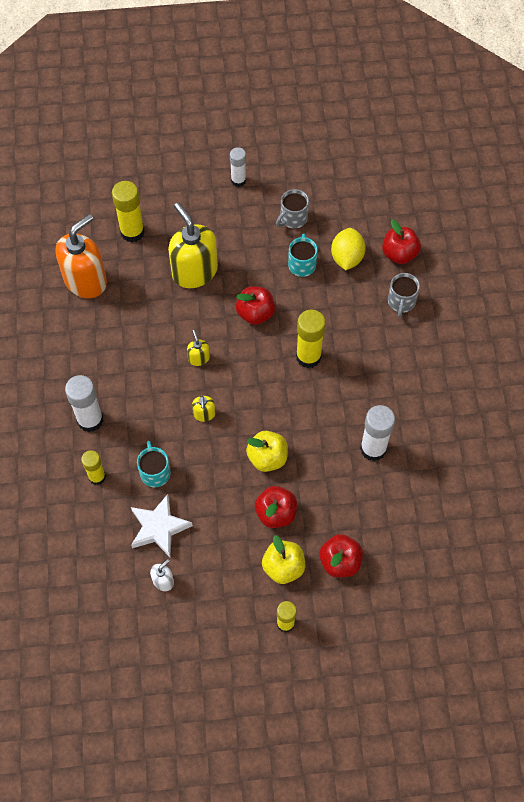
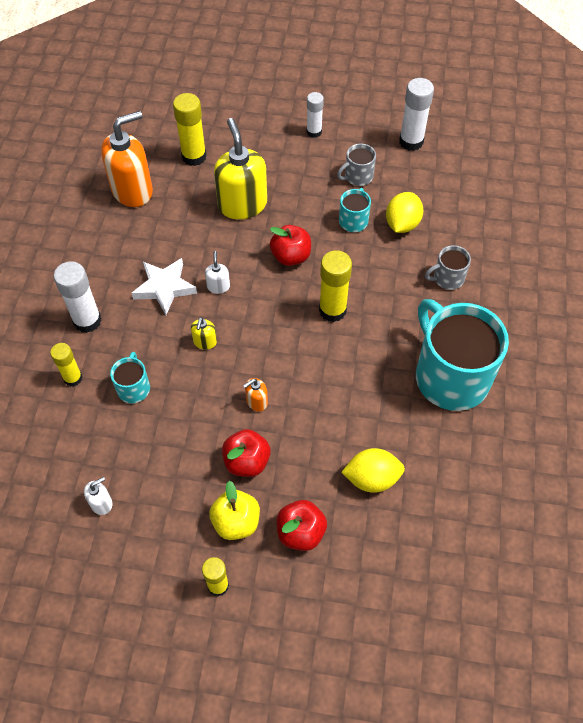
camera: 15 degrees right, 5 degrees down
white star [131,494,193,557] -> white star moved to [132,258,197,315]
yellow soap dispenser [187,330,210,366] -> white soap dispenser [205,251,230,294]
yellow apple [246,431,288,472] -> orange soap dispenser [243,378,268,411]
white glue stick [360,405,395,461] -> white glue stick moved to [399,78,434,151]
red apple [382,220,421,264] -> none
grey mug [388,273,420,317] -> grey mug turned 45 degrees clockwise [425,245,471,290]
none -> yellow lemon [341,448,405,493]
none -> turquoise mug [416,299,509,411]

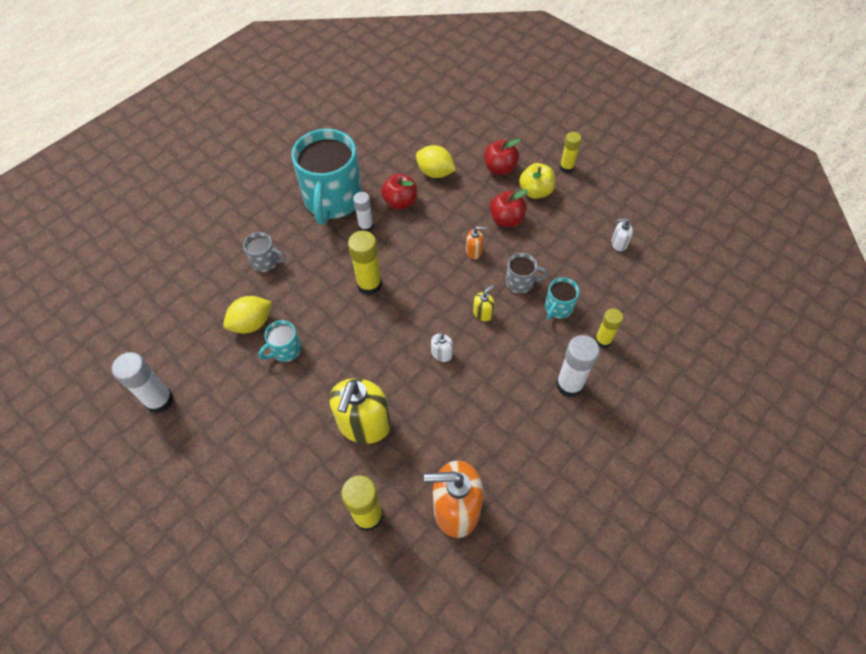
camera: 145 degrees left, 0 degrees up
white star [132,258,197,315] -> none
red apple [269,225,311,266] -> red apple moved to [381,174,417,210]
white glue stick [306,92,324,138] -> white glue stick moved to [353,192,373,232]
grey mug [337,144,376,186] -> grey mug moved to [505,253,548,293]

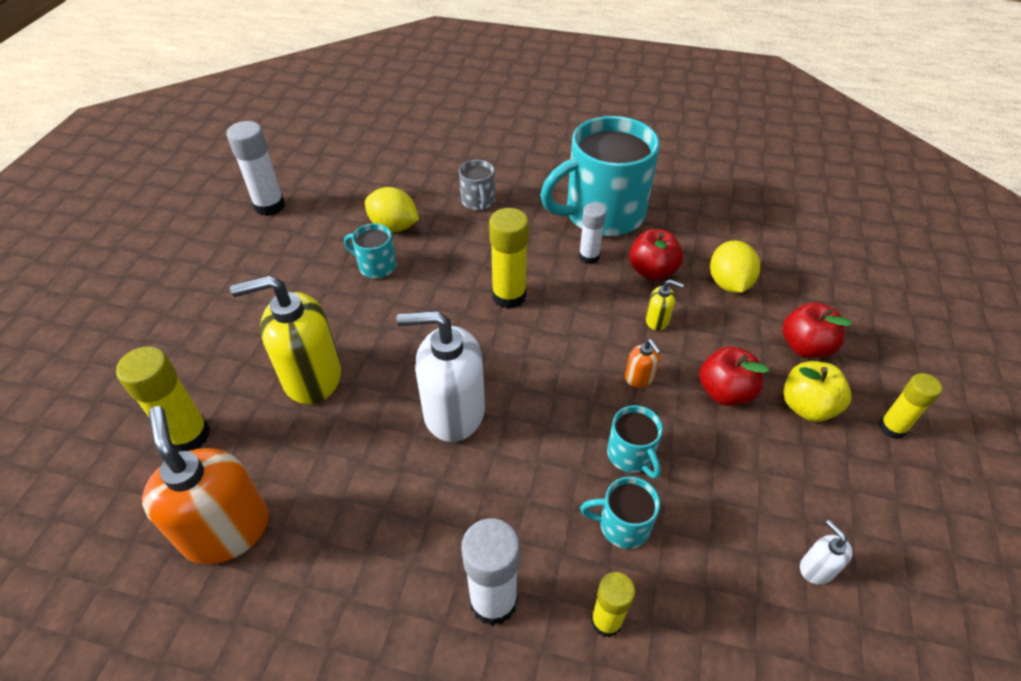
camera: 60 degrees right, 10 degrees down
white soap dispenser [431,333,453,362] -> white soap dispenser [396,311,485,442], size x2.29
yellow soap dispenser [473,284,495,322] -> yellow soap dispenser moved to [646,280,684,330]
grey mug [505,253,548,293] -> turquoise mug [607,405,663,479]

